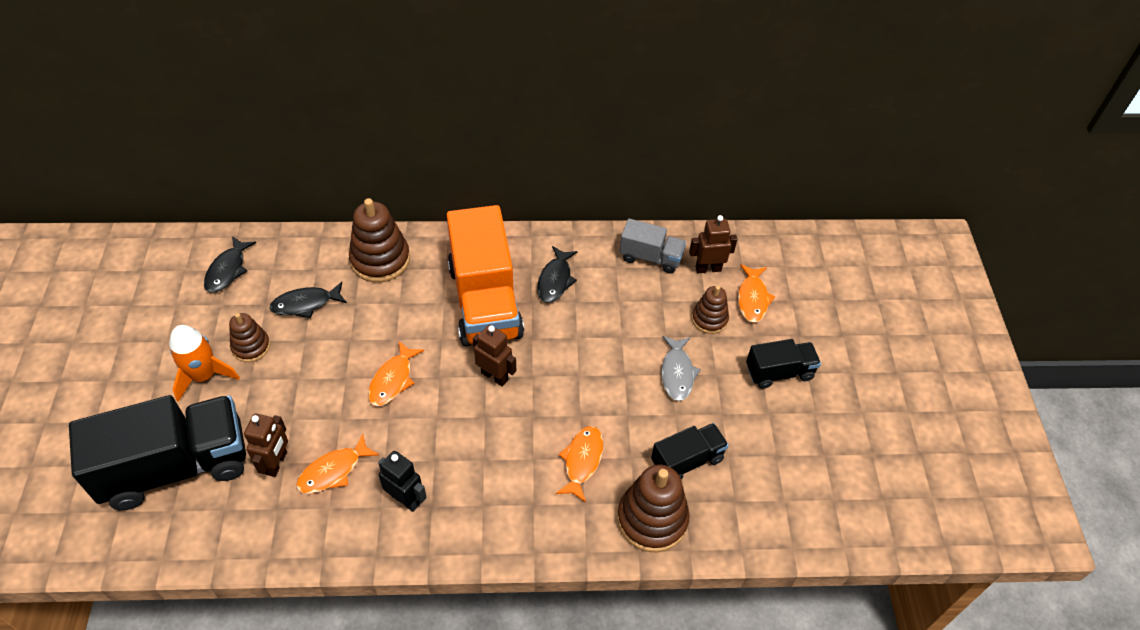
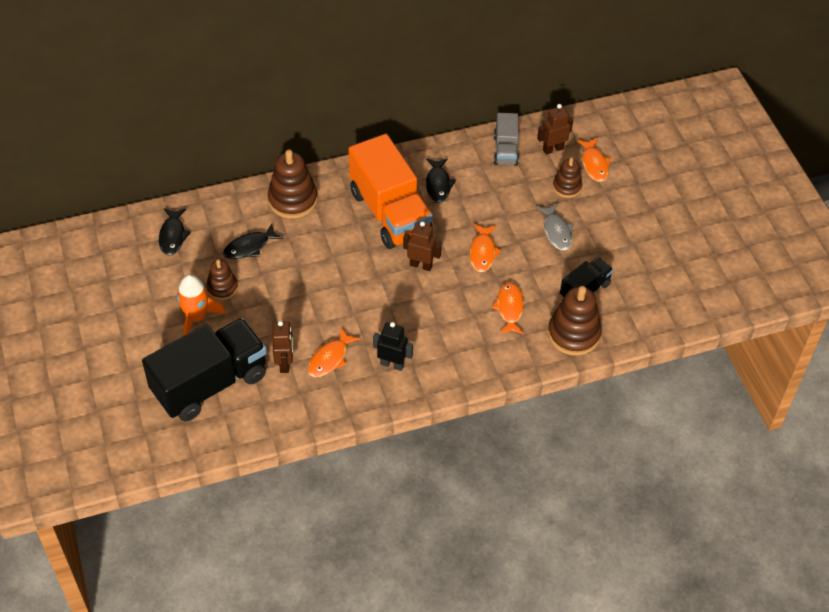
camera: 15 degrees left, 0 degrees up
orange fish [368,341,424,406] -> orange fish moved to [470,224,501,272]
grey truck [620,219,686,273] -> grey truck turned 90 degrees clockwise [494,113,519,166]
black truck [746,339,821,389] -> none

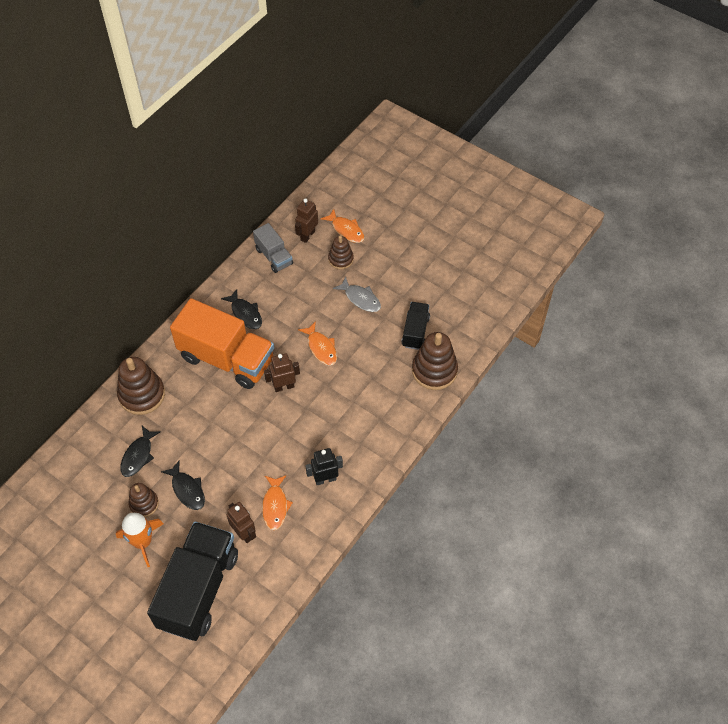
camera: 35 degrees left, 5 degrees up
black fish [159,209,191,256] -> black fish moved to [161,460,205,510]
orange fish [492,282,524,334] -> none

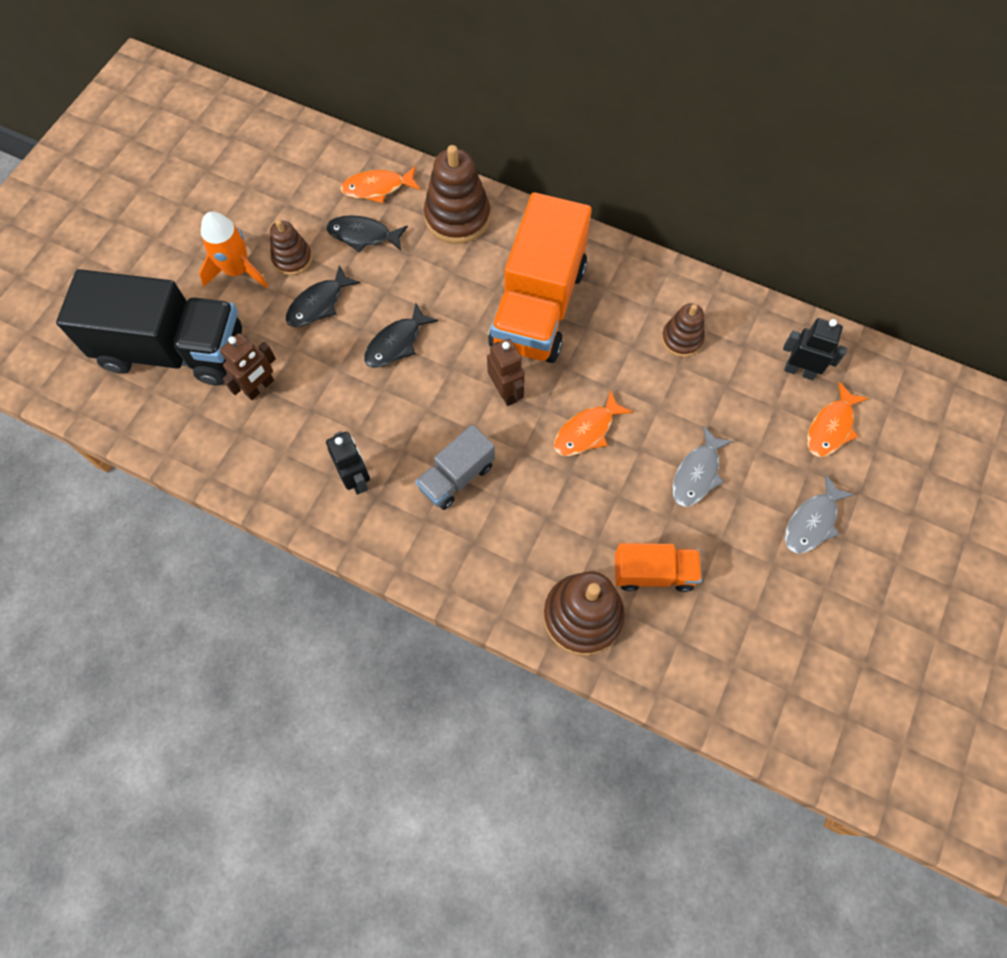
camera: 80 degrees right, 10 degrees up
black fish [221,289,262,329] -> black fish moved to [364,303,438,368]
grey truck [253,223,293,273] -> grey truck moved to [415,425,495,510]
orange fish [262,475,293,530] -> orange fish moved to [340,166,420,203]
brown robot [295,198,318,243] -> black robot [783,318,847,380]
brown stacking toy [328,236,354,270] -> brown stacking toy moved to [661,303,705,357]
black truck [402,302,430,350] -> orange truck [615,543,702,592]
none -> grey fish [785,475,855,553]

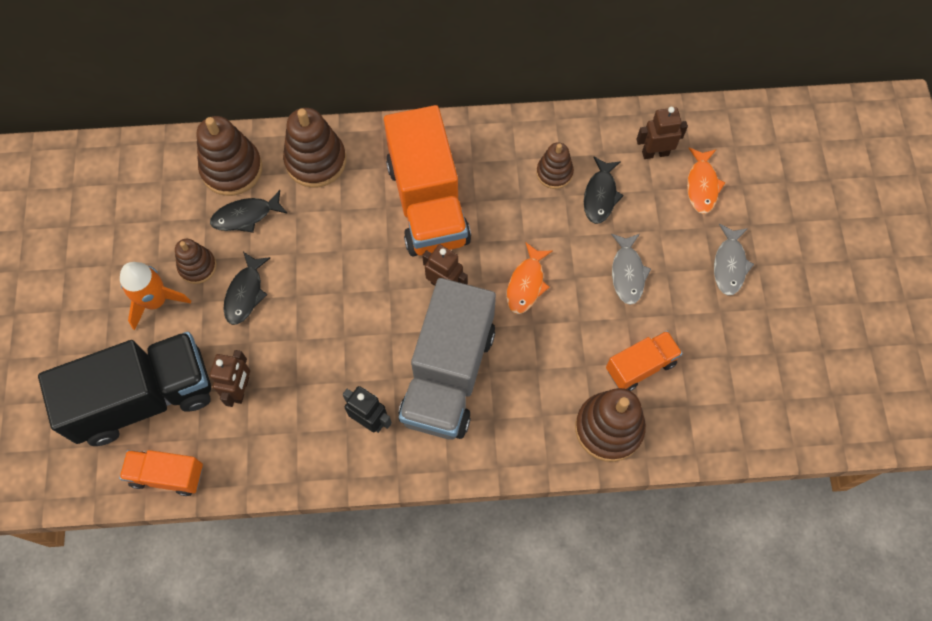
camera: 30 degrees left, 0 degrees up
orange fish [340,166,420,203] -> brown stacking toy [196,116,262,196]
black fish [364,303,438,368] -> black fish moved to [584,157,624,224]
grey truck [415,425,495,510] -> grey truck [398,278,496,440], size x1.98
black robot [783,318,847,380] -> brown robot [636,107,688,159]
none -> orange truck [119,450,203,496]

